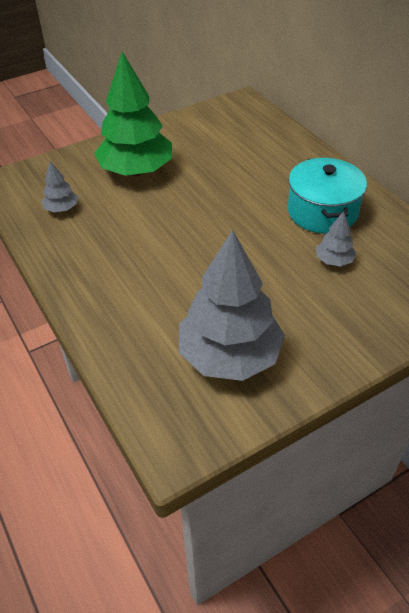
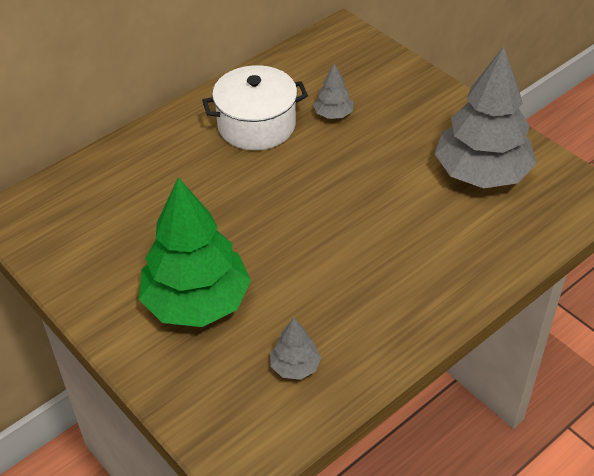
camera: 100 degrees left, 0 degrees up
turquoise pot [288,158,367,234] -> white pot [202,65,308,150]

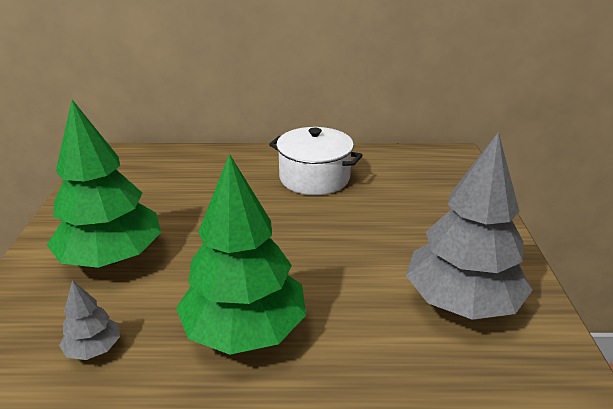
camera: 40 degrees right, 15 degrees down
grey tree [313,63,353,119] -> none
none -> green tree [176,154,306,355]

